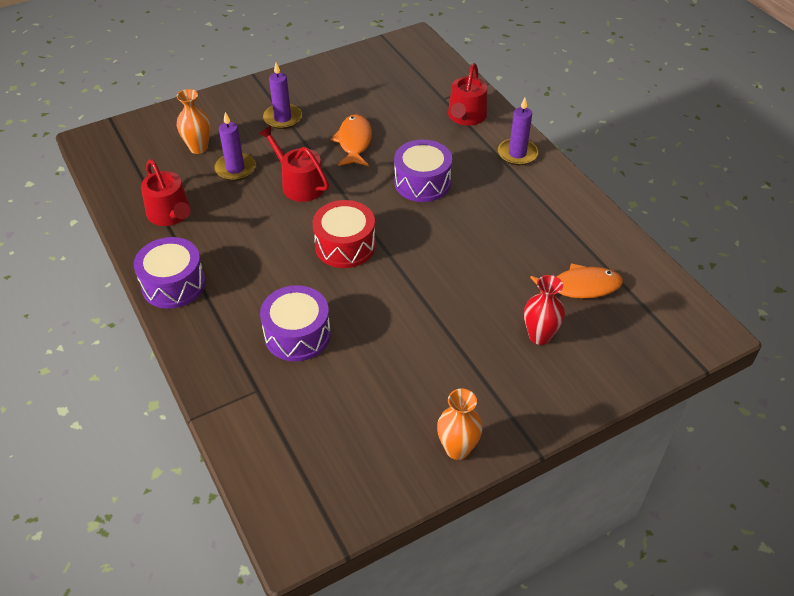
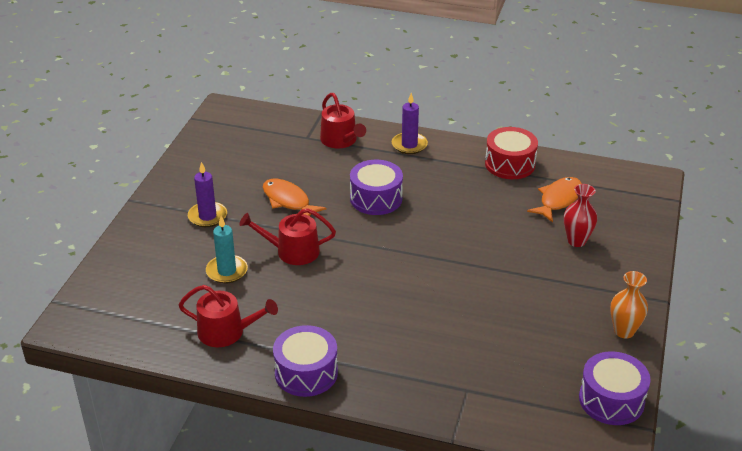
camera: 45 degrees left, 10 degrees down
orange vase [177,89,211,154] -> none
purple candle [214,112,256,181] -> turquoise candle [206,216,248,284]
purple drum [260,285,331,361] -> purple drum moved to [579,351,651,425]
red drum [313,200,376,268] -> red drum moved to [485,127,538,179]

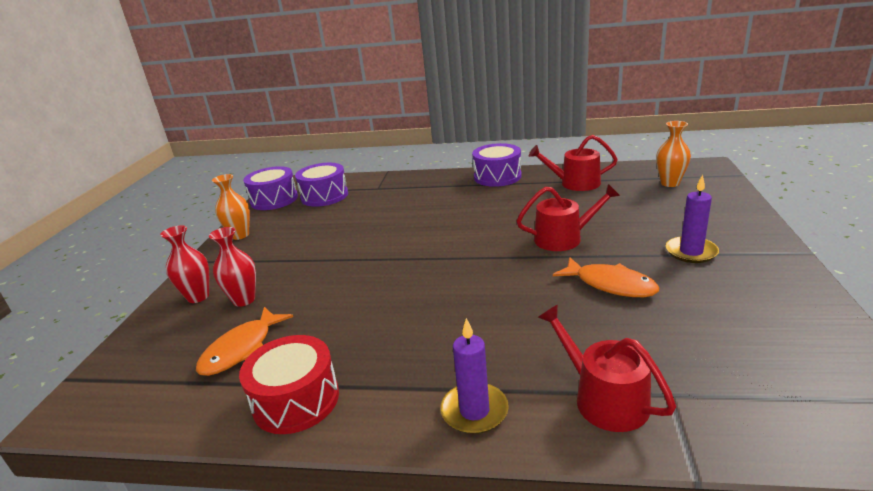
camera: 175 degrees right, 10 degrees down
turquoise candle [206,216,248,284] -> none
purple drum [350,160,403,215] -> purple drum moved to [295,163,348,207]
none -> red vase [160,225,209,303]
none -> orange vase [656,121,691,187]

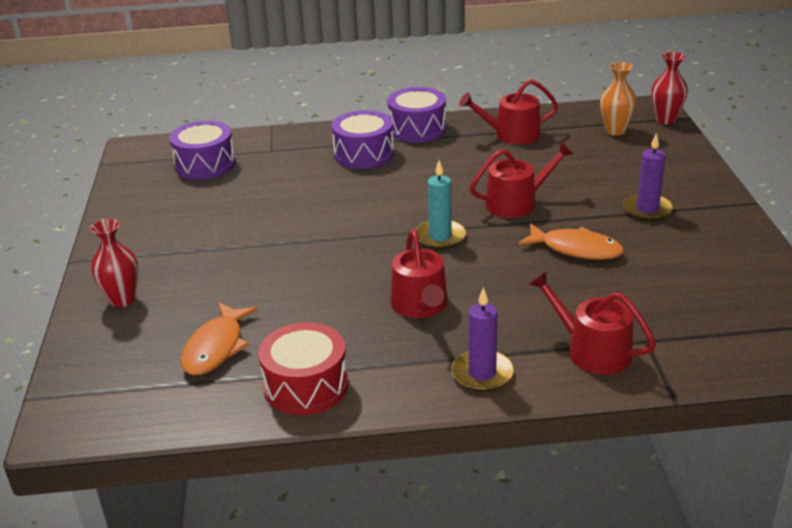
camera: 15 degrees left, 5 degrees up
red vase [209,227,256,307] -> red vase moved to [651,52,688,125]
orange vase [212,174,250,240] -> none
purple drum [243,166,298,210] -> purple drum moved to [332,110,394,169]
none -> red watering can [391,230,448,318]
none -> turquoise candle [416,160,466,249]

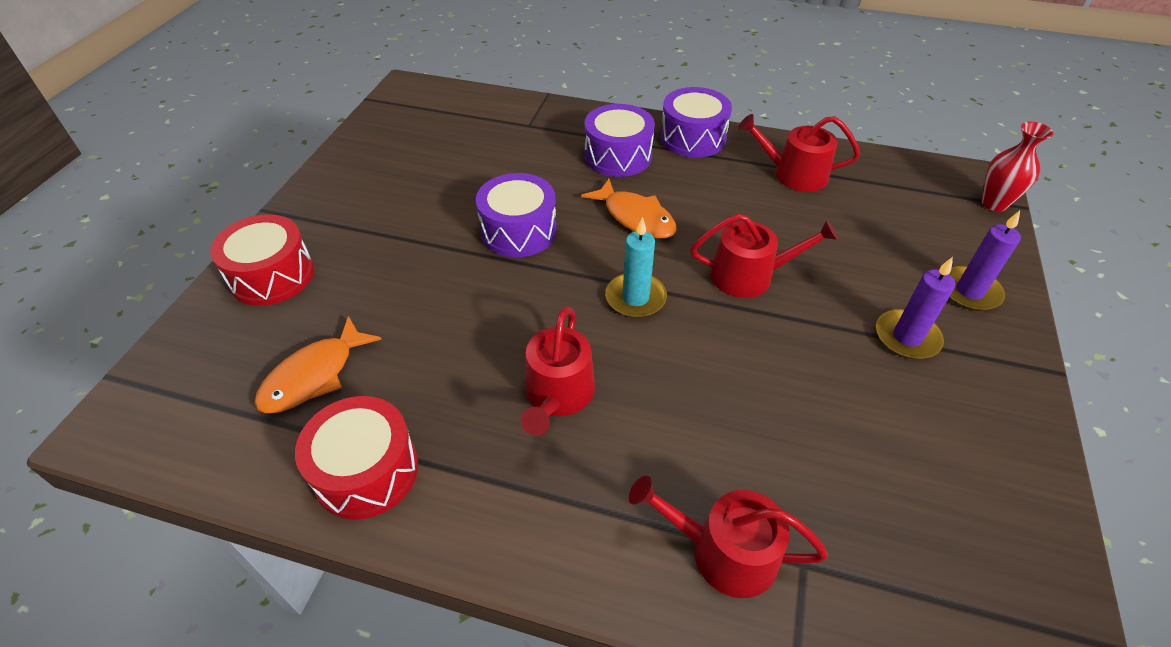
camera: 20 degrees right, 15 degrees up
red vase [90,219,138,307] -> red drum [210,214,314,306]
purple drum [169,120,236,180] -> purple drum moved to [476,173,557,257]
purple candle [451,287,514,392] -> purple candle moved to [949,211,1021,311]
orange fish [518,223,624,260] -> orange fish moved to [581,179,677,239]
red watering can [529,271,656,375] -> red watering can turned 45 degrees counterclockwise [629,476,828,598]
orange vase [600,62,637,135] -> none

